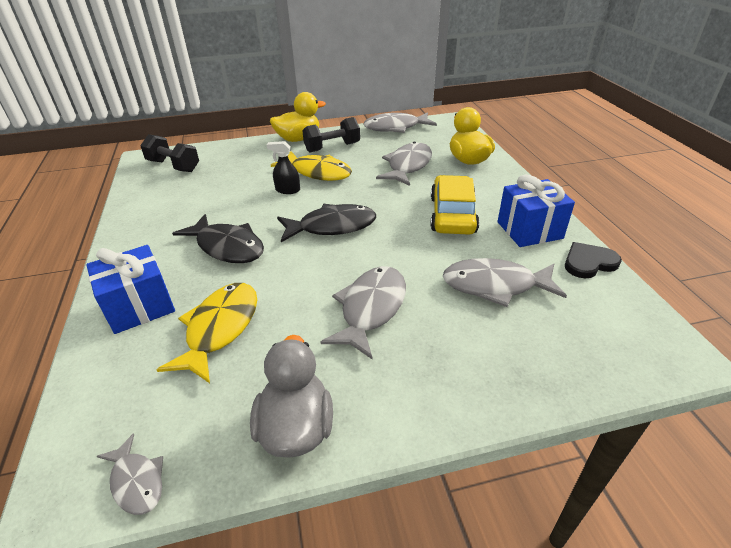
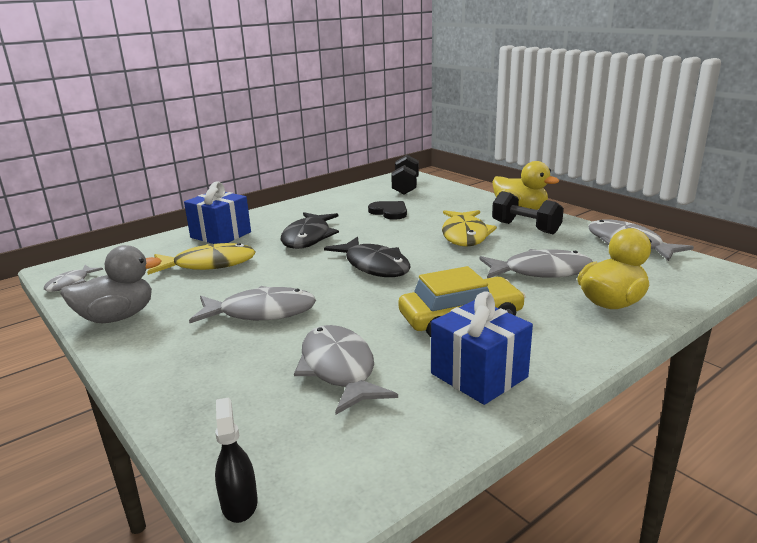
camera: 65 degrees right, 15 degrees down
black spray bottle [267,141,300,194] -> black spray bottle moved to [215,397,258,523]
black heart [565,242,622,278] -> black heart moved to [368,201,407,220]

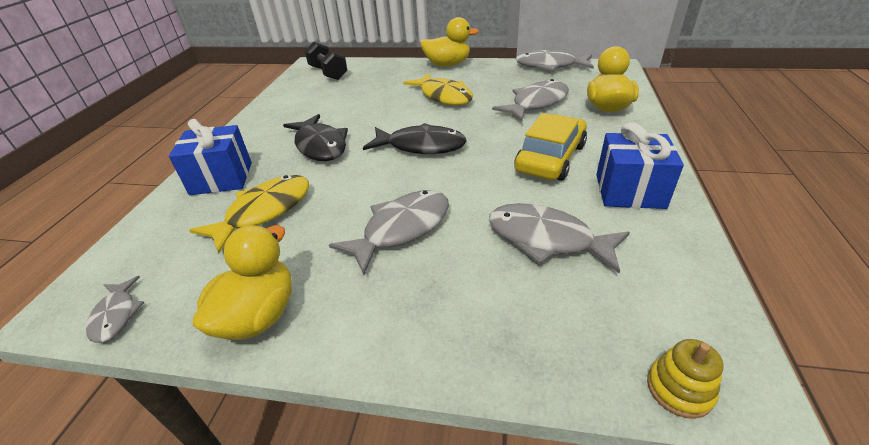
camera: 40 degrees left, 15 degrees up
grey duck [60,245,162,323] -> yellow duck [193,225,292,340]
black spray bottle [215,397,258,523] -> yellow stacking toy [647,339,723,419]
black heart [368,201,407,220] -> none
black dumbbell [492,191,564,234] -> none

